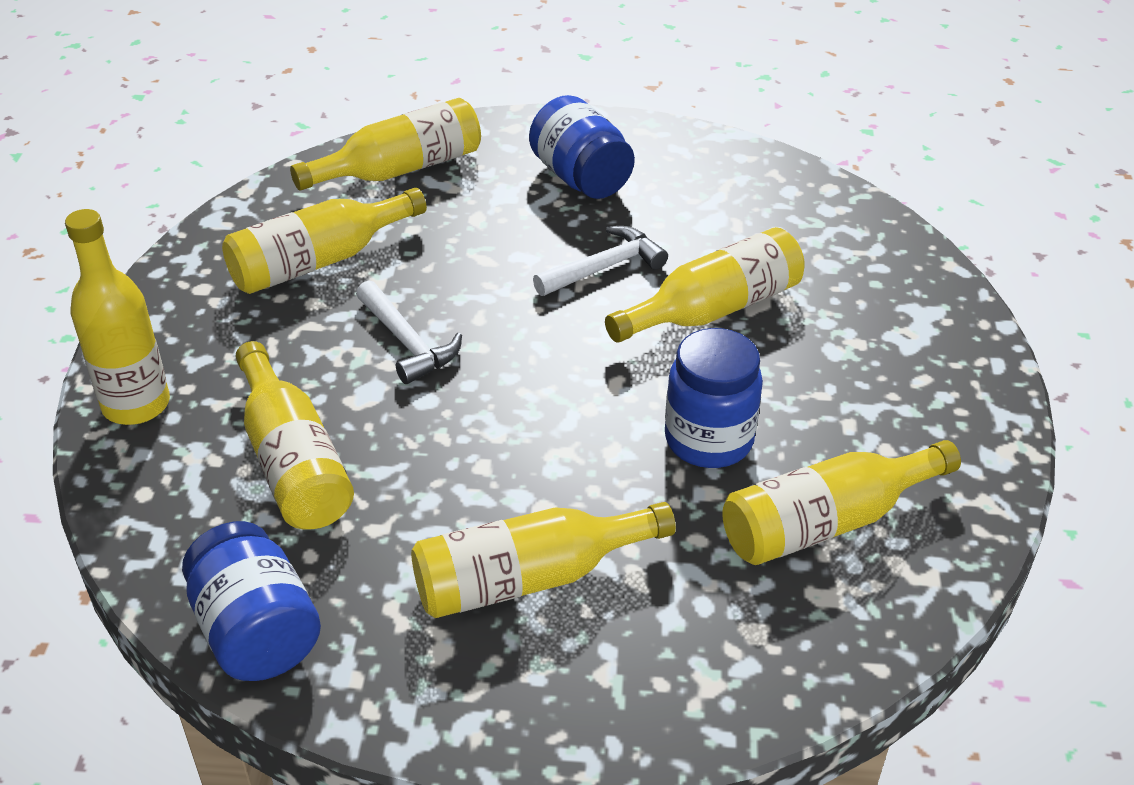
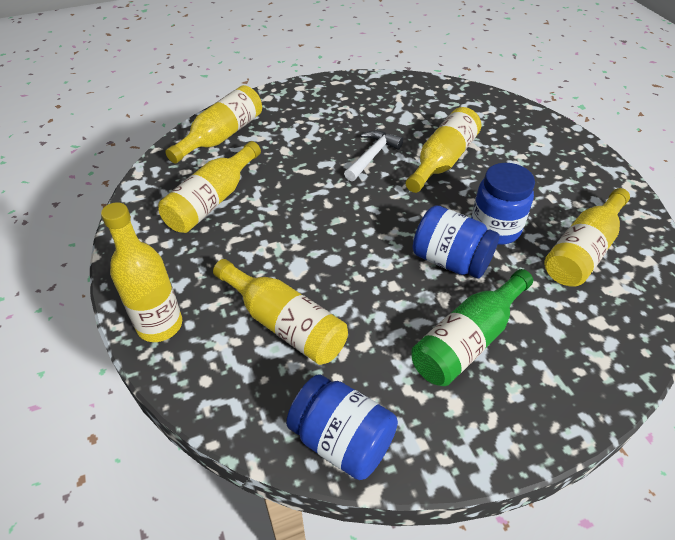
camera: 25 degrees left, 5 degrees up
white hammer [356,280,462,384] -> none
yellow bottle [411,502,676,618] -> green bottle [411,269,533,386]
blue jar [529,95,635,199] -> blue jar moved to [413,205,499,279]

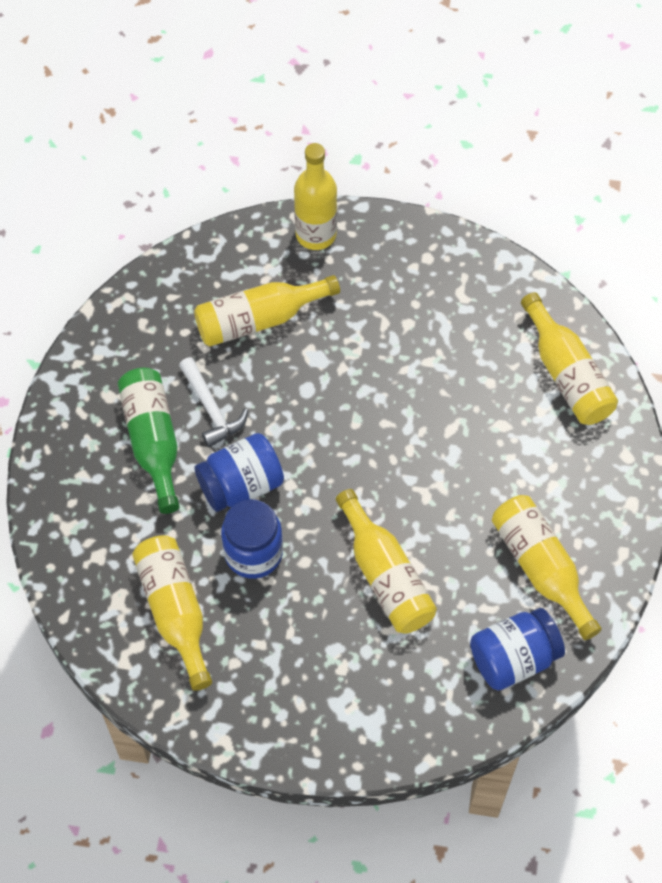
camera: 120 degrees right, 15 degrees up
yellow bottle [158,141,261,233] -> yellow bottle moved to [492,495,602,640]
blue jar [286,374,398,480] -> blue jar moved to [470,608,565,690]
white hammer [344,131,403,181] -> white hammer moved to [179,357,248,447]

